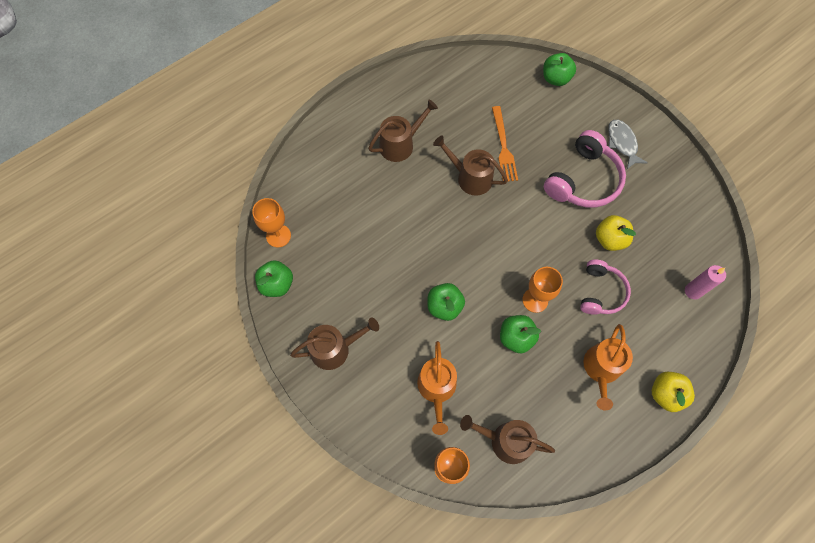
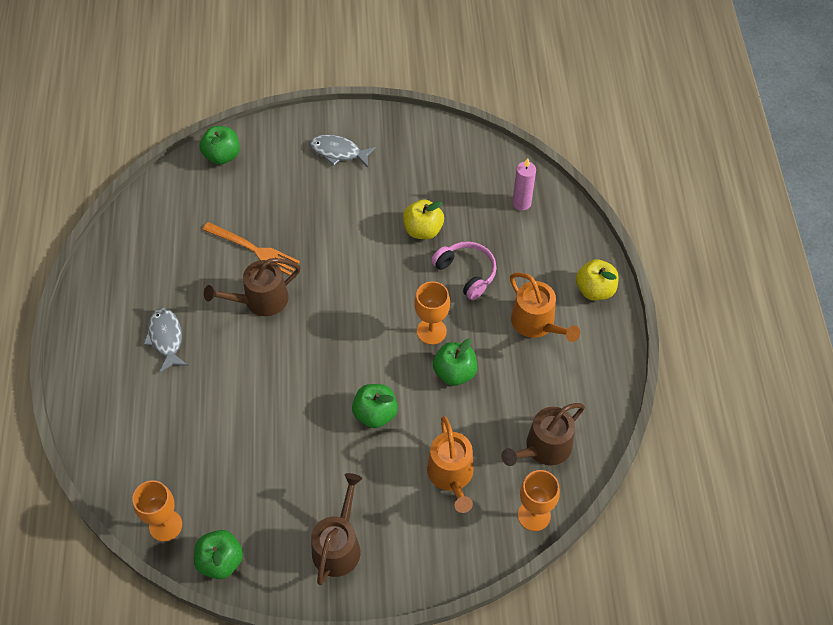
camera: 55 degrees left, 10 degrees down
brown watering can [368,99,438,162] -> grey fish [144,308,188,373]
orange watering can [417,341,457,435] -> orange watering can turned 45 degrees clockwise [427,416,474,513]
pink headphones [544,130,626,208] -> none

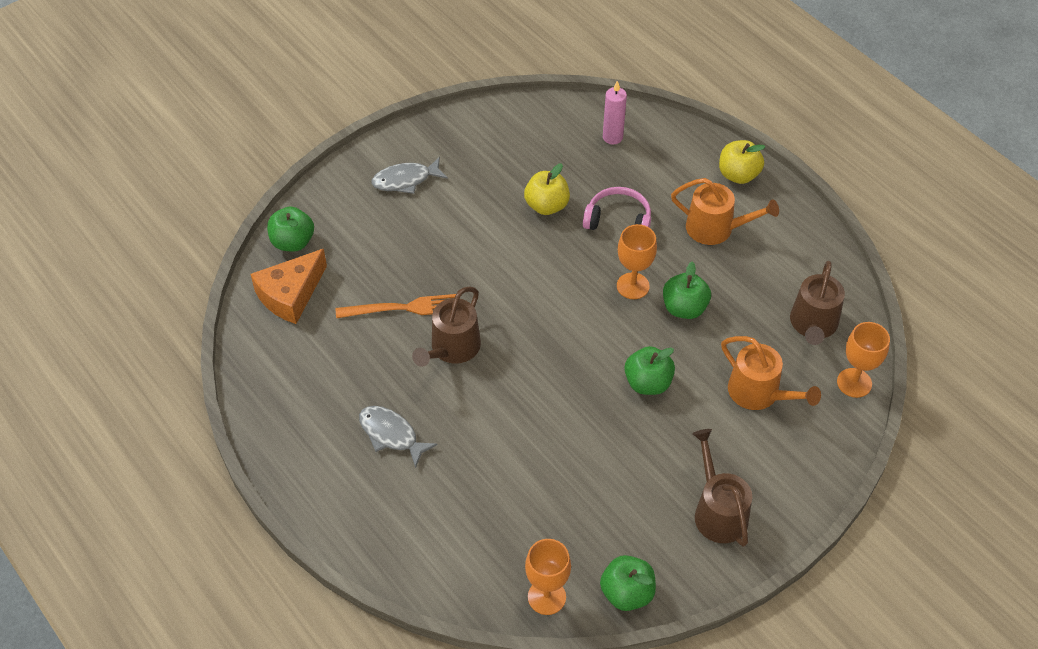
camera: 35 degrees left, 5 degrees down
none -> orange cheese [250,249,327,324]

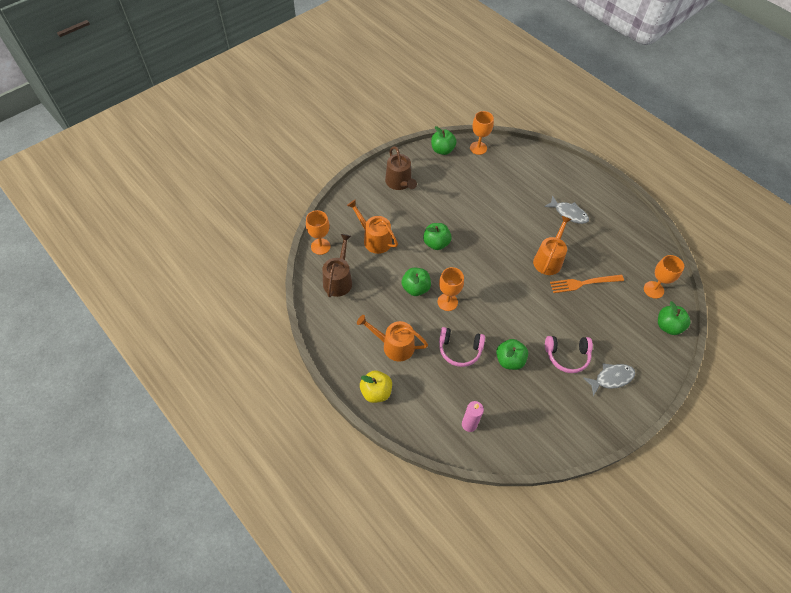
camera: 175 degrees right, 5 degrees up
orange cheese [250,249,327,324] -> orange goblet [644,255,684,299]
brown watering can [412,287,481,367] -> orange watering can [533,216,572,275]
yellow apple [524,164,570,215] -> green apple [496,339,528,370]
none -> pink headphones [545,336,593,373]

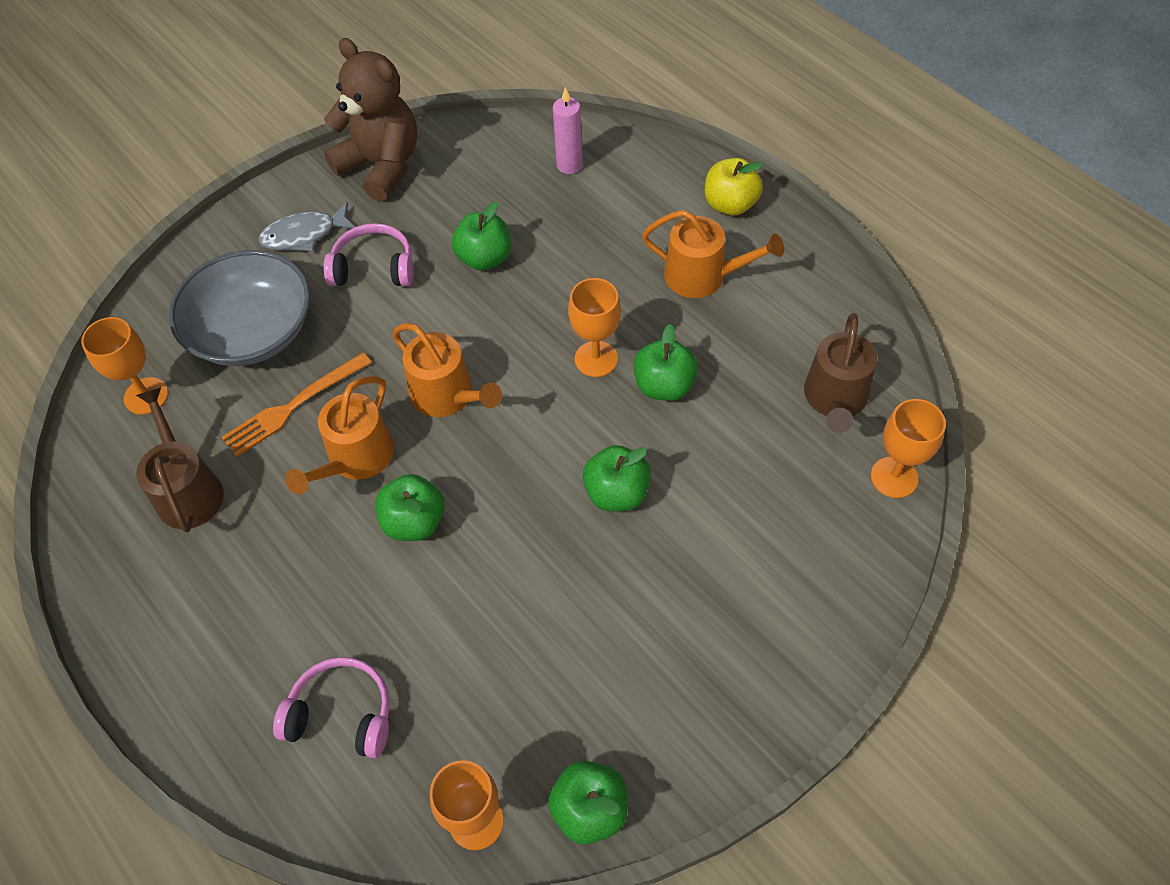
camera: 175 degrees left, 0 degrees up
orange watering can [347,200,398,254] -> orange watering can moved to [392,323,502,417]
brown watering can [385,146,417,190] -> brown watering can moved to [136,387,224,533]
pink headphones [439,327,485,367] -> pink headphones moved to [273,657,390,759]
grey fish [544,195,589,224] -> none
orange fork [550,275,624,293] -> orange fork turned 150 degrees clockwise [222,352,372,457]
green apple [658,301,690,335] -> green apple moved to [375,474,445,541]
none -> grey bowl [169,250,310,366]
none -> brown teddy bear [324,38,417,201]

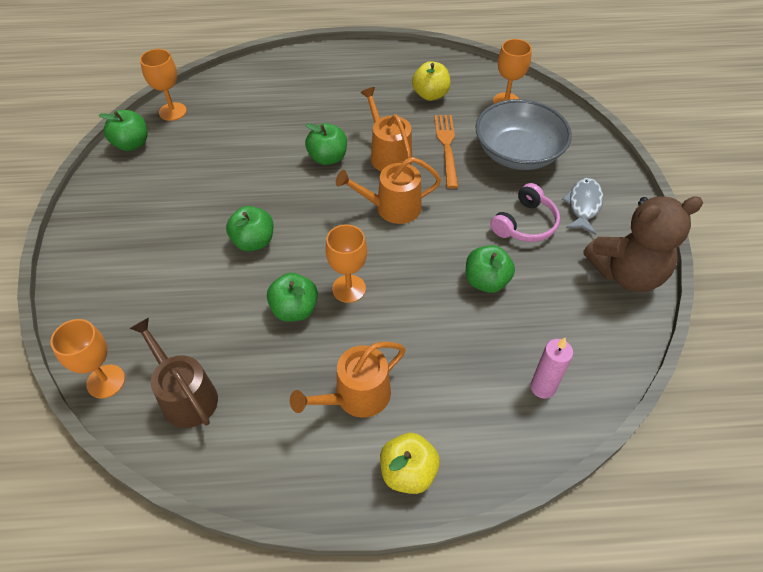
camera: 125 degrees right, 5 degrees down
brown watering can [136,387,224,533] -> yellow apple [412,61,450,101]
pink headphones [273,657,390,759] -> none

